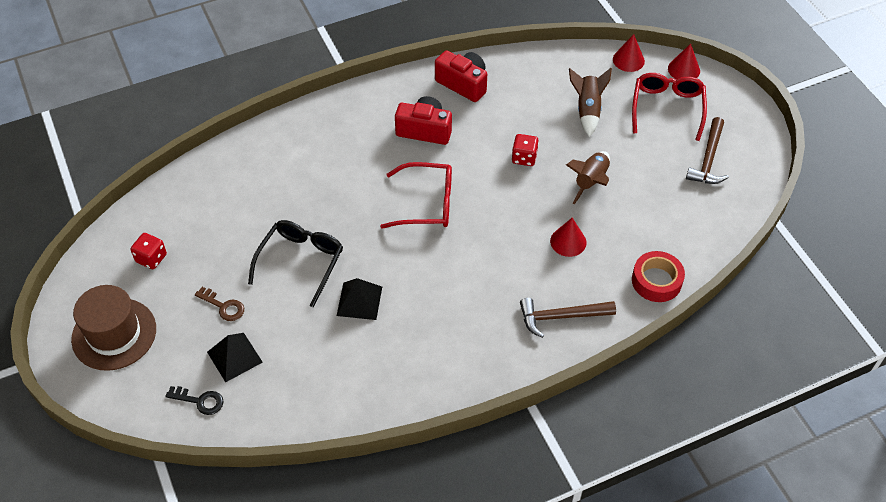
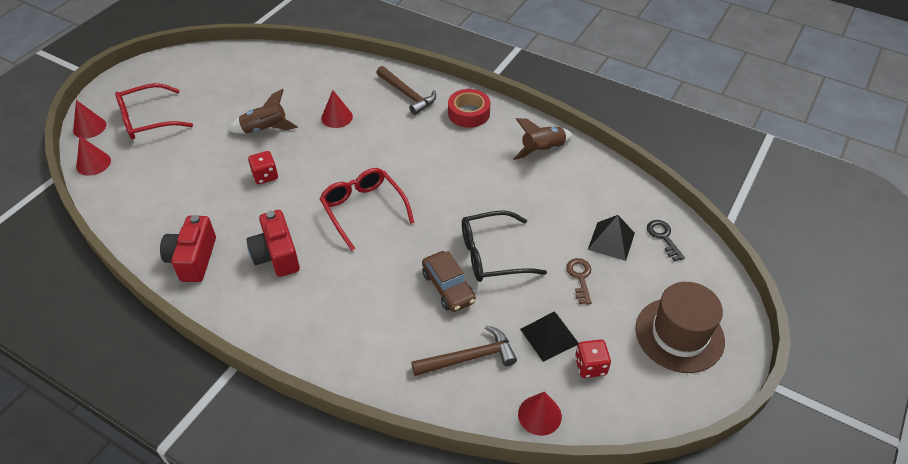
camera: 125 degrees left, 5 degrees down
black pyramid [337,278,382,320] -> black pyramid moved to [520,312,578,362]
brown rocket [569,68,612,137] -> brown rocket moved to [513,118,573,160]
red tape [632,251,685,302] -> red tape moved to [448,89,490,128]
brown hammer [686,117,729,184] -> brown hammer moved to [411,325,517,376]
none -> brown car [422,251,476,312]
none -> red cone [518,392,562,436]

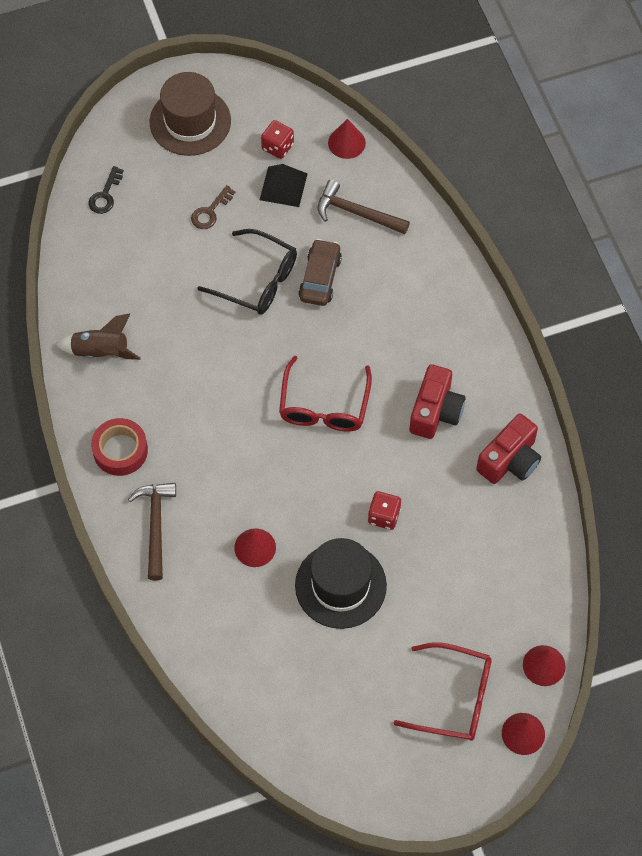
camera: 140 degrees left, 15 degrees up
brown rocket [227,89,298,134] -> black hat [295,538,387,629]
black pyramid [588,215,635,261] -> none

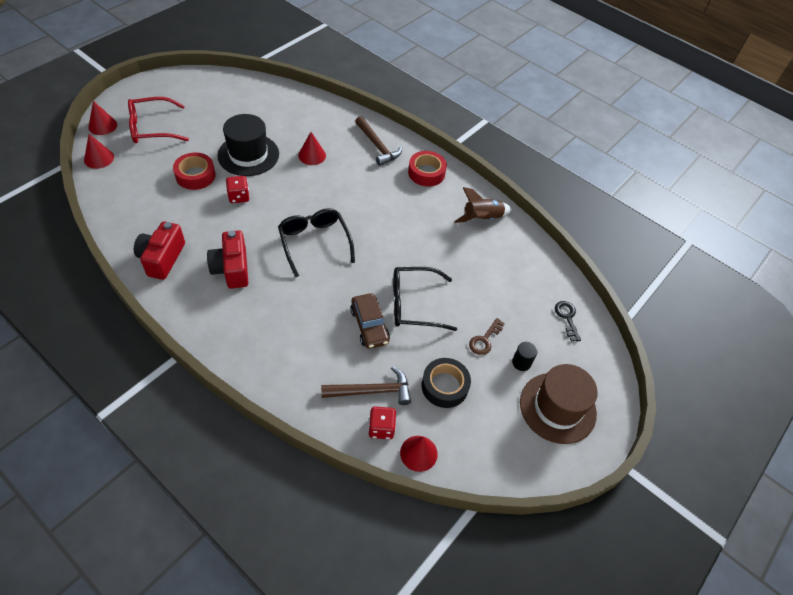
camera: 145 degrees right, 10 degrees down
brown key [191,185,235,229] -> brown key turned 150 degrees counterclockwise [469,318,505,355]
black pyramid [260,164,307,207] -> black tape [422,358,471,408]
red dice [261,120,294,159] -> red dice moved to [368,407,396,439]
red glasses [279,356,372,432] -> black glasses [278,208,355,277]
none -> red tape [173,153,216,190]
none -> black cylinder [512,342,537,371]

